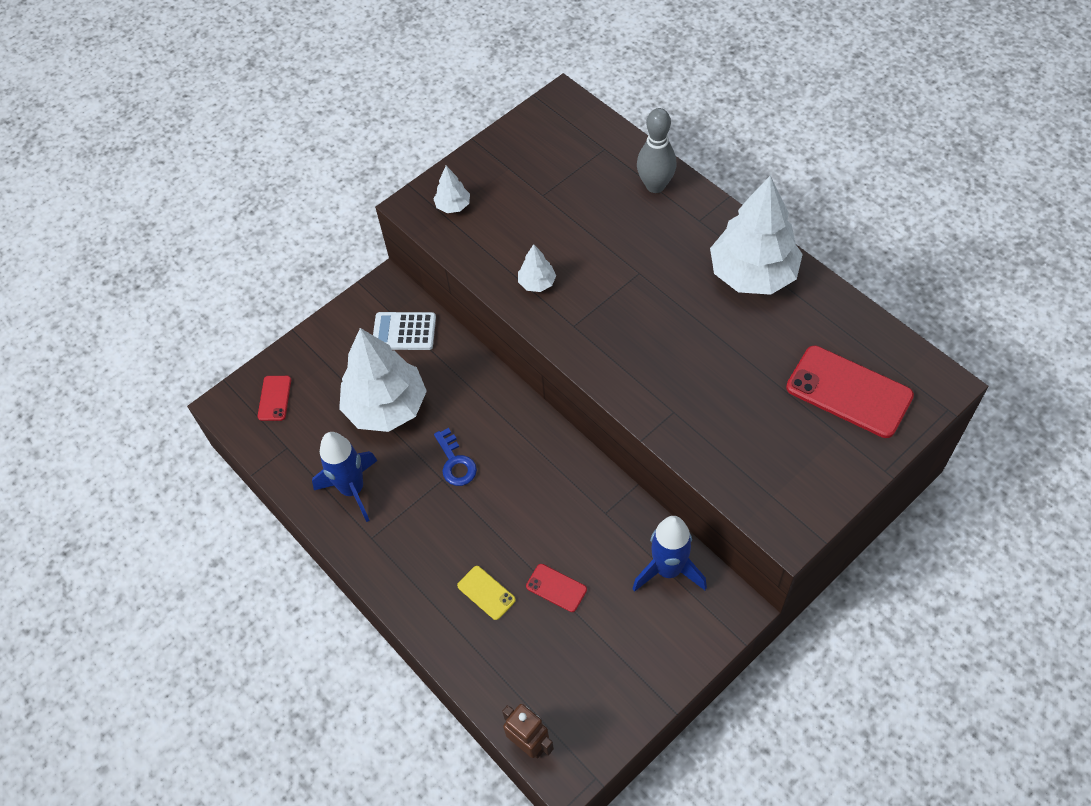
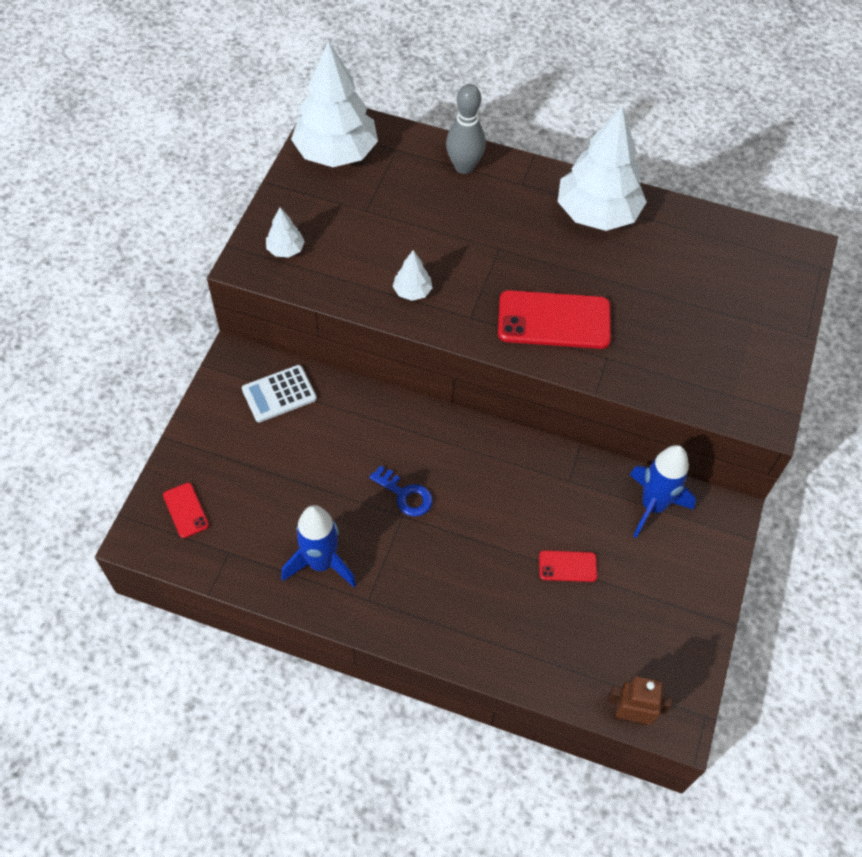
camera: 35 degrees left, 0 degrees up
white tree [339,328,427,432] -> white tree moved to [291,41,378,167]
yellow phone [457,566,516,620] -> none
red phone [786,346,914,438] -> red phone moved to [498,290,611,349]

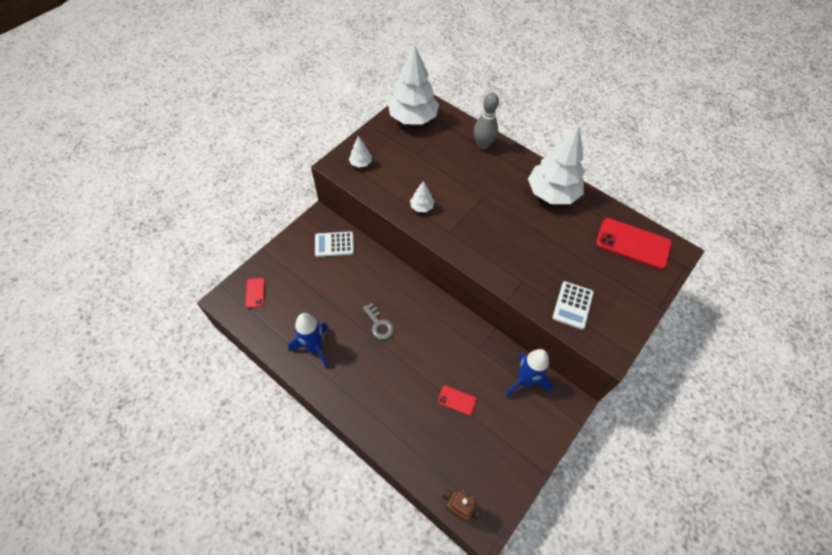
camera: 20 degrees right, 0 degrees up
blue key [369,466,432,516] -> grey key [363,303,394,340]
red phone [498,290,611,349] -> red phone moved to [596,218,672,270]
none -> white calculator [553,281,594,330]

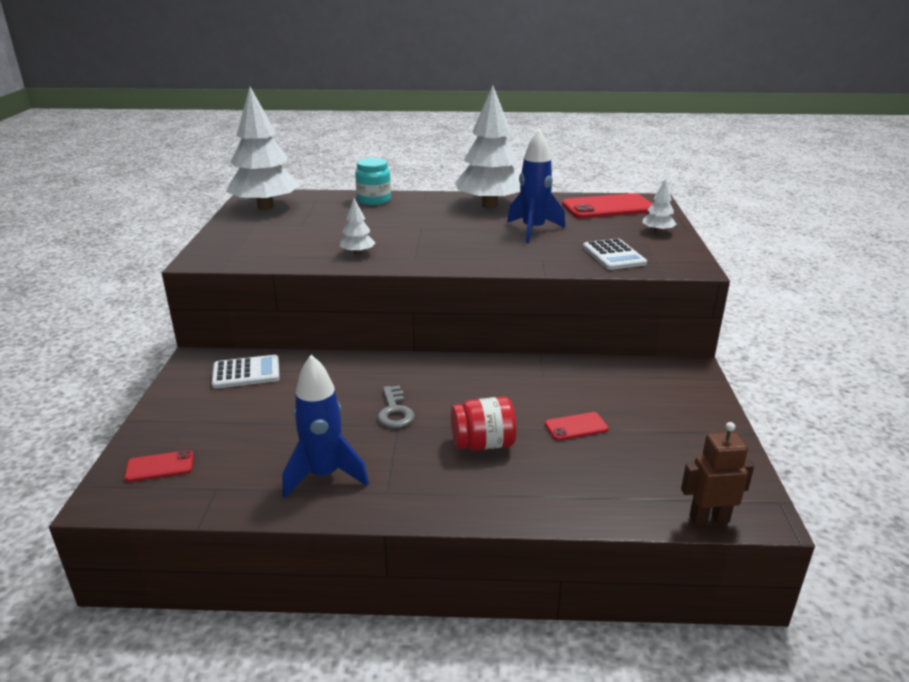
camera: 35 degrees left, 30 degrees down
red phone [245,278,265,308] -> red phone turned 60 degrees counterclockwise [124,450,194,482]
white calculator [315,231,354,257] -> white calculator turned 150 degrees counterclockwise [212,355,280,389]
white tree [349,136,372,168] -> white tree moved to [642,179,677,233]
grey key [363,303,394,340] -> grey key turned 60 degrees clockwise [378,385,415,428]
grey bowling pin [474,93,499,150] -> turquoise jar [355,158,391,205]
blue rocket [505,349,552,398] -> blue rocket moved to [507,129,565,243]
none -> red jar [451,397,517,451]

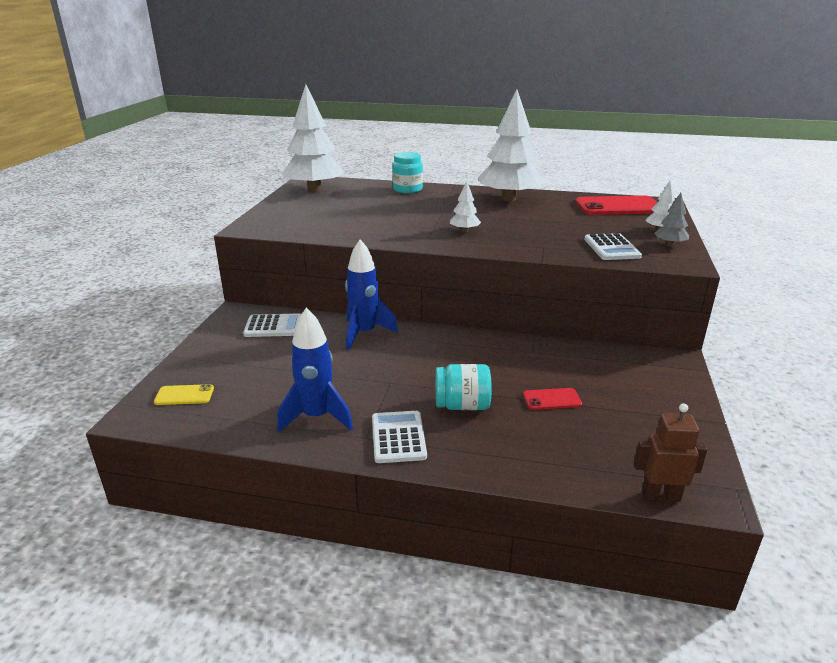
camera: 10 degrees right, 0 degrees up
red phone [124,450,194,482] -> yellow phone [154,384,214,405]
white tree [340,198,375,255] -> white tree moved to [450,181,481,232]
grey key [378,385,415,428] -> none
red jar [451,397,517,451] -> turquoise jar [436,364,492,410]
blue rocket [507,129,565,243] -> blue rocket moved to [345,239,398,350]
none -> white calculator [372,411,427,463]
none -> grey tree [655,193,689,246]

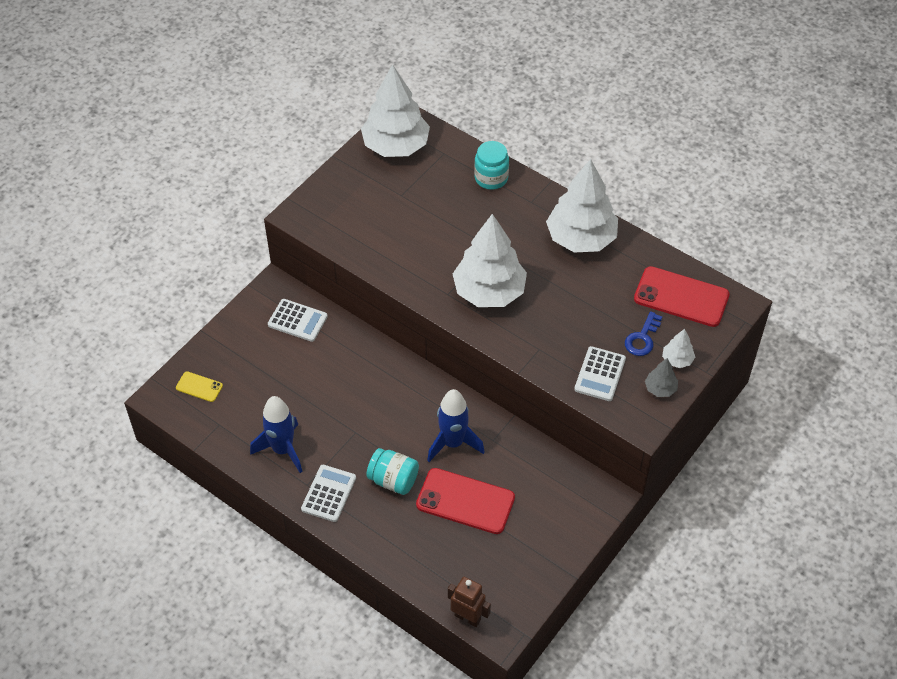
camera: 25 degrees right, 25 degrees up
blue rocket [345,239,398,350] -> blue rocket moved to [427,389,485,462]
white tree [450,181,481,232] -> white tree [453,214,527,307], size x2.32
red phone [523,388,582,410] -> red phone [416,468,515,534], size x2.01
none -> blue key [625,311,662,356]

